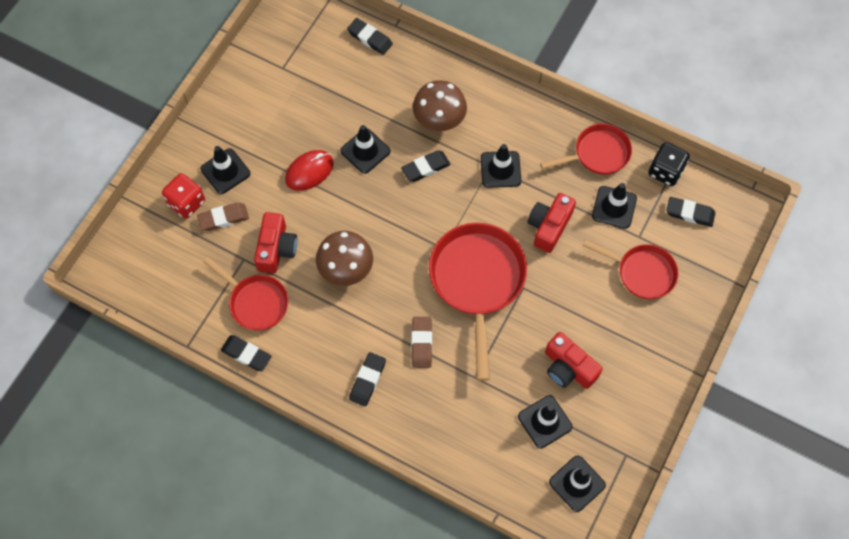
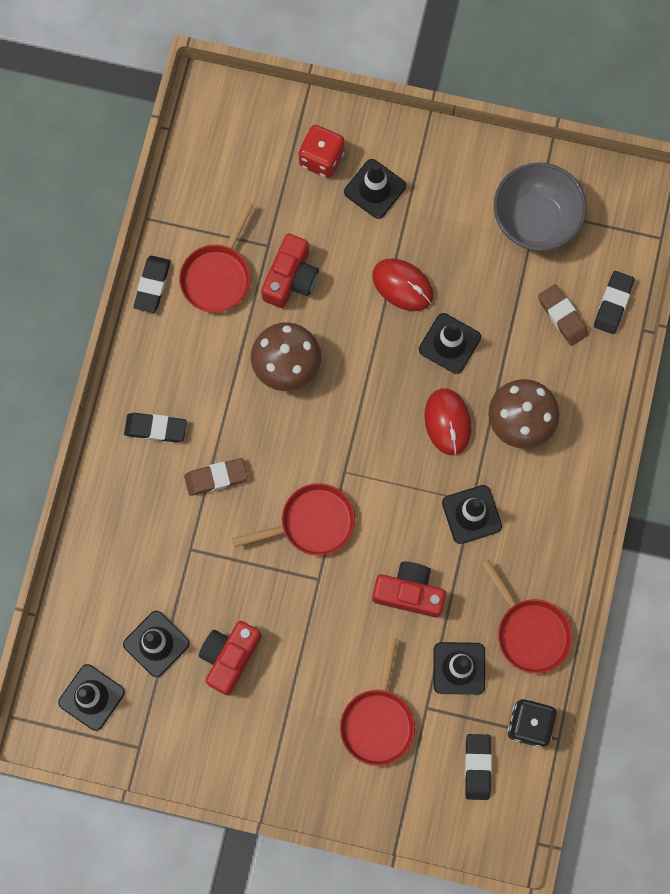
camera: 75 degrees right, 10 degrees up
brown eraser [197,203,249,231] -> brown eraser moved to [538,284,589,346]
red camera [254,212,297,273] -> red camera turned 60 degrees counterclockwise [261,233,319,308]
black eraser [401,150,451,182] -> red mouse [424,388,472,455]
red pan [429,223,527,381] -> red pan [232,483,355,556], size x0.60
none -> grey bowl [494,162,587,251]

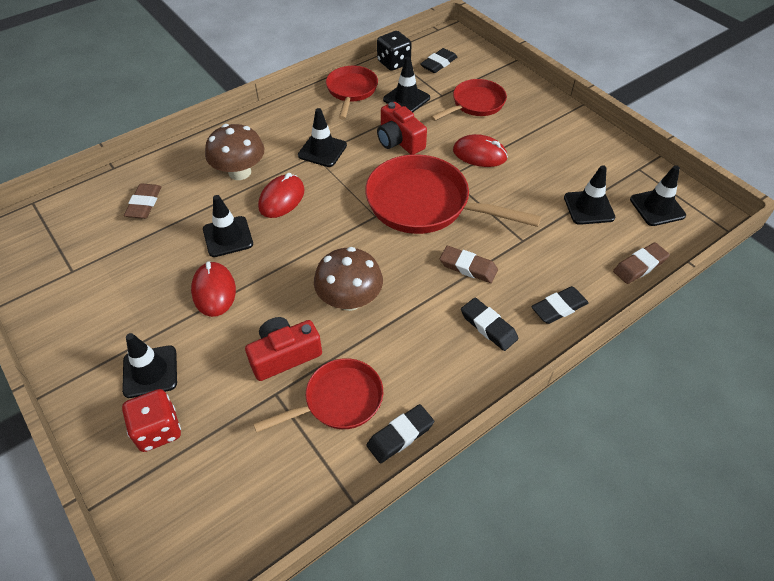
camera: 140 degrees left, 25 degrees down
red camera [199,621,261,695] -> none
red pan [232,483,355,556] -> red pan [365,154,541,234], size x1.67
grey bowl [494,162,587,251] -> none
black eraser [594,271,635,334] -> black eraser moved to [531,286,589,324]
none -> red mouse [453,134,508,167]
none -> brown eraser [613,242,670,284]

